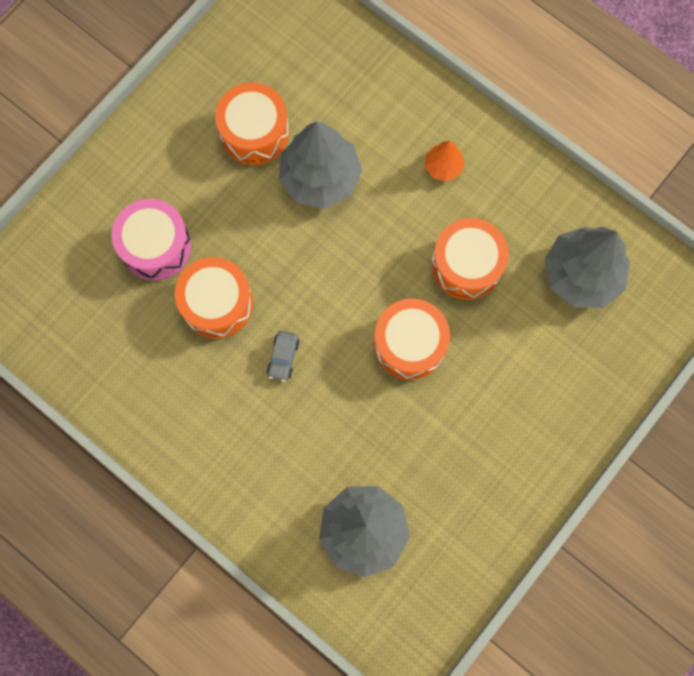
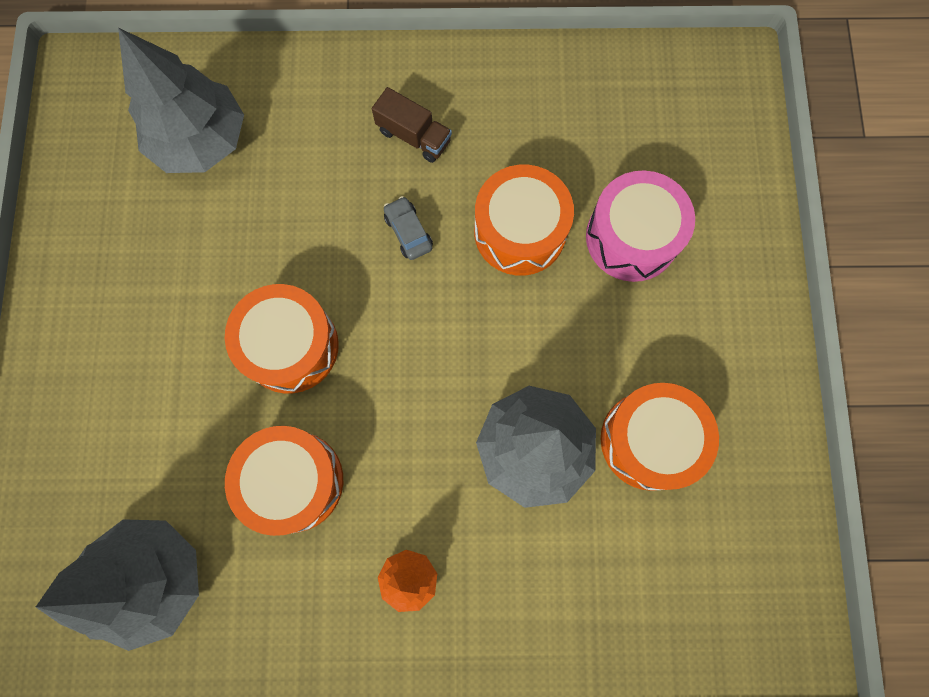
camera: 140 degrees right, 0 degrees up
none -> brown truck [372,87,452,163]

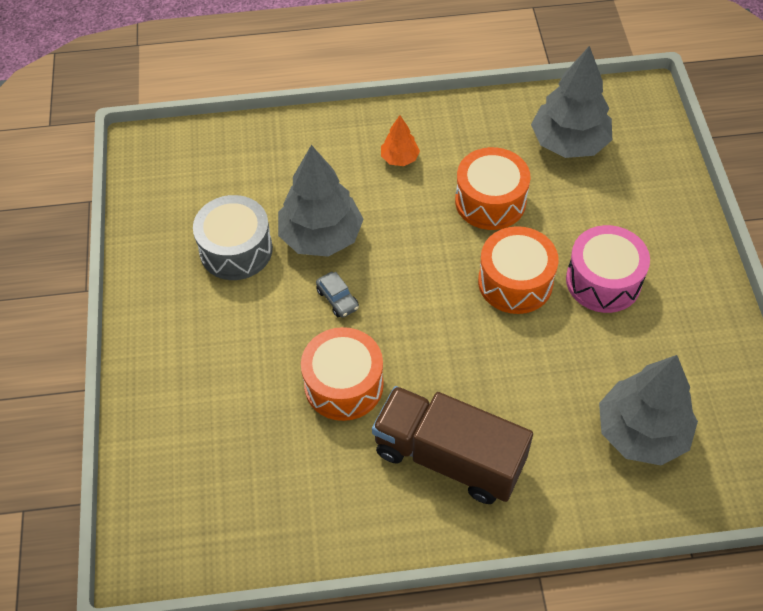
camera: 175 degrees right, 20 degrees down
brown truck [372,87,452,163] -> brown truck [372,386,533,504], size x2.11
grey car [384,196,433,260] -> grey car moved to [316,272,359,318]
pink drum [586,171,695,282] -> pink drum moved to [566,225,650,313]
orange drum [601,383,719,491] -> grey drum [193,195,273,280]

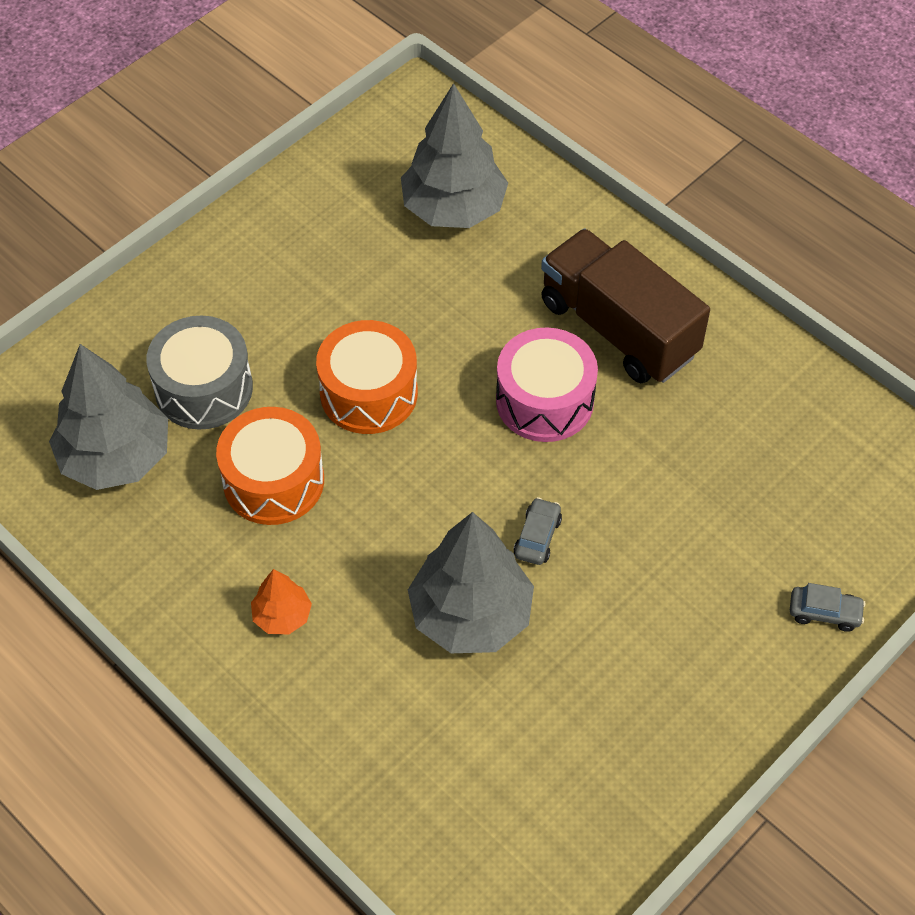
camera: 130 degrees left, 0 degrees up
grey drum [193,195,273,280] -> grey drum moved to [146,316,253,430]
orange drum [301,327,384,421] -> none
brown truck [372,386,533,504] -> brown truck turned 150 degrees clockwise [541,228,710,383]
pink drum [566,225,650,313] -> pink drum moved to [496,327,598,442]
none -> grey car [790,583,865,632]

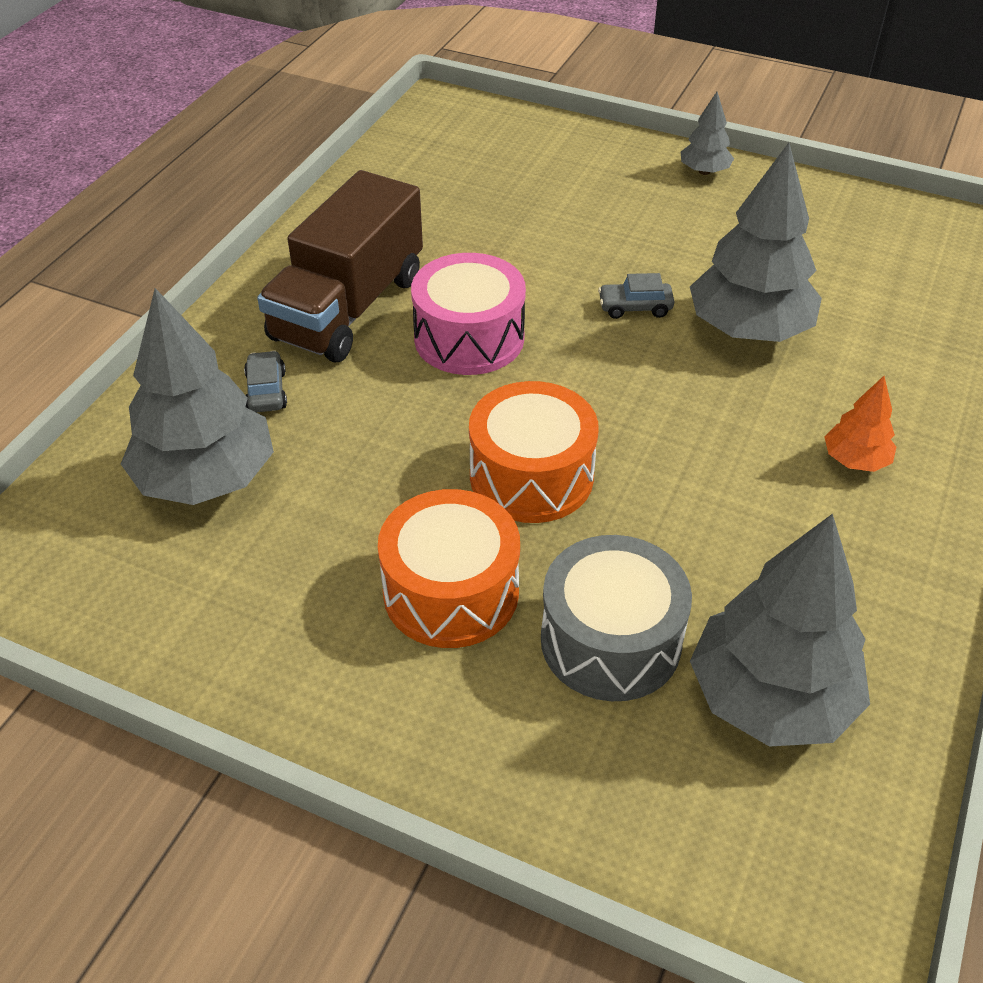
camera: 110 degrees left, 10 degrees down
orange drum [216,407,324,525] -> orange drum moved to [378,489,520,648]
grey car [790,583,865,632] -> grey car moved to [244,351,287,412]
none -> grey tree [681,92,734,175]

